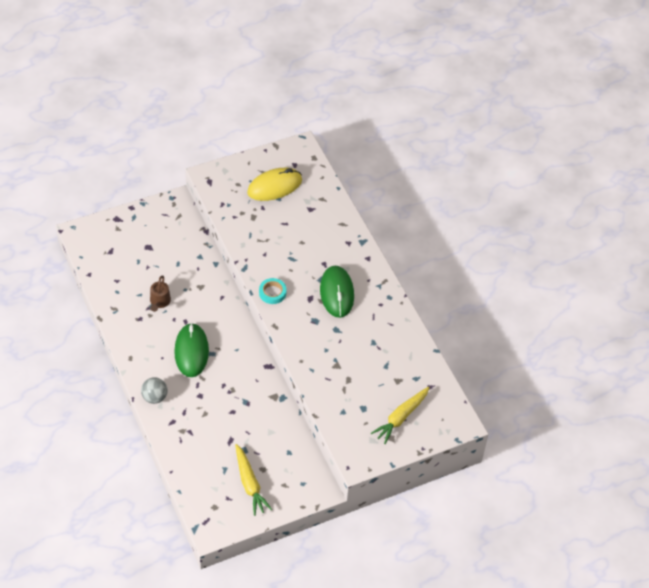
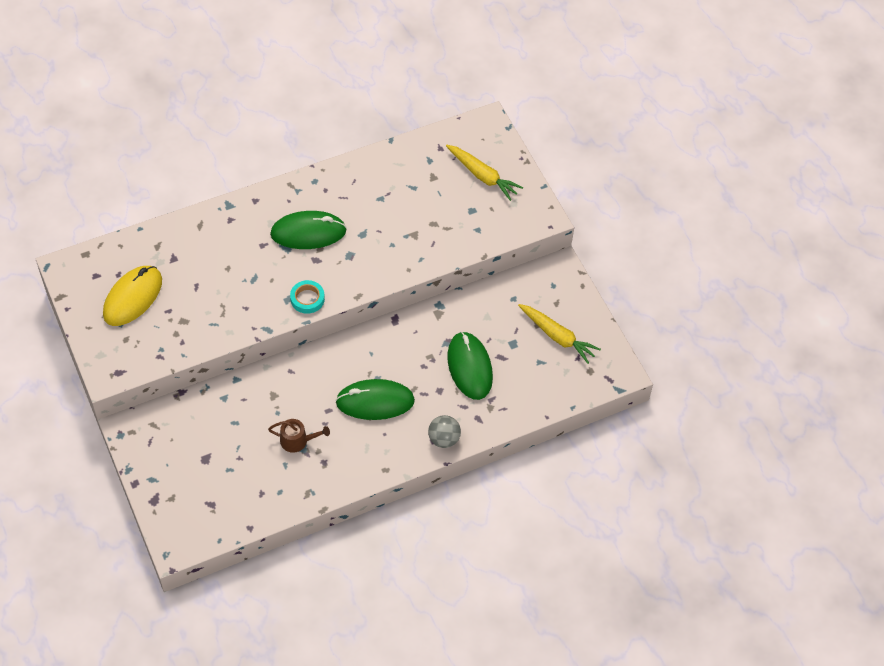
camera: 90 degrees left, 5 degrees up
yellow carrot [235,444,272,516] -> yellow carrot turned 60 degrees clockwise [518,304,601,364]
yellow mouse [247,168,302,201] -> yellow mouse turned 60 degrees clockwise [103,266,162,326]
none -> green mouse [447,331,493,400]

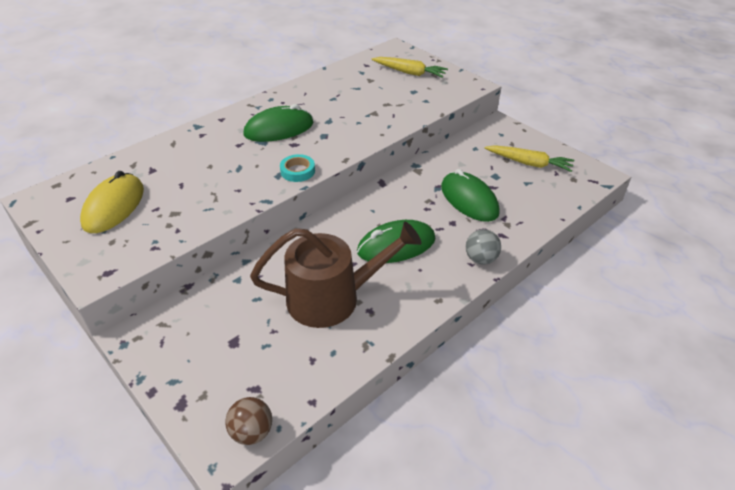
camera: 15 degrees left, 15 degrees down
brown watering can [268,419,330,453] -> brown watering can [250,222,421,328], size x2.30
none -> brown ball [225,397,272,445]

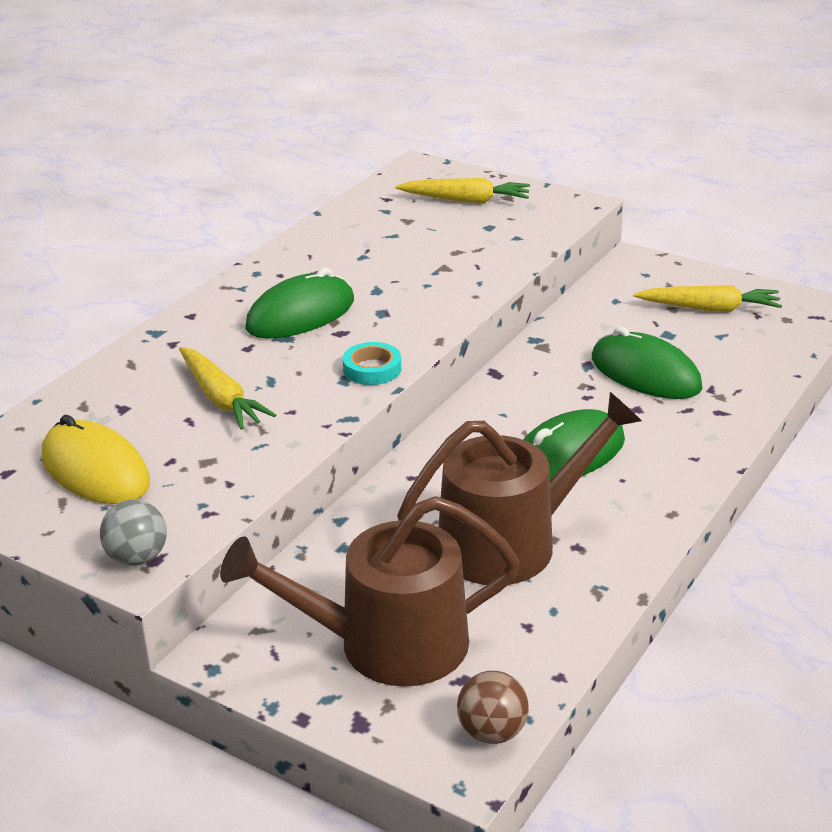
camera: 15 degrees left, 10 degrees down
yellow mouse [80,171,144,233] -> yellow mouse turned 45 degrees counterclockwise [42,415,150,504]
grey ball [466,229,501,264] -> grey ball moved to [100,500,167,566]
none -> yellow carrot [179,347,276,430]
none -> brown watering can [220,496,520,687]

